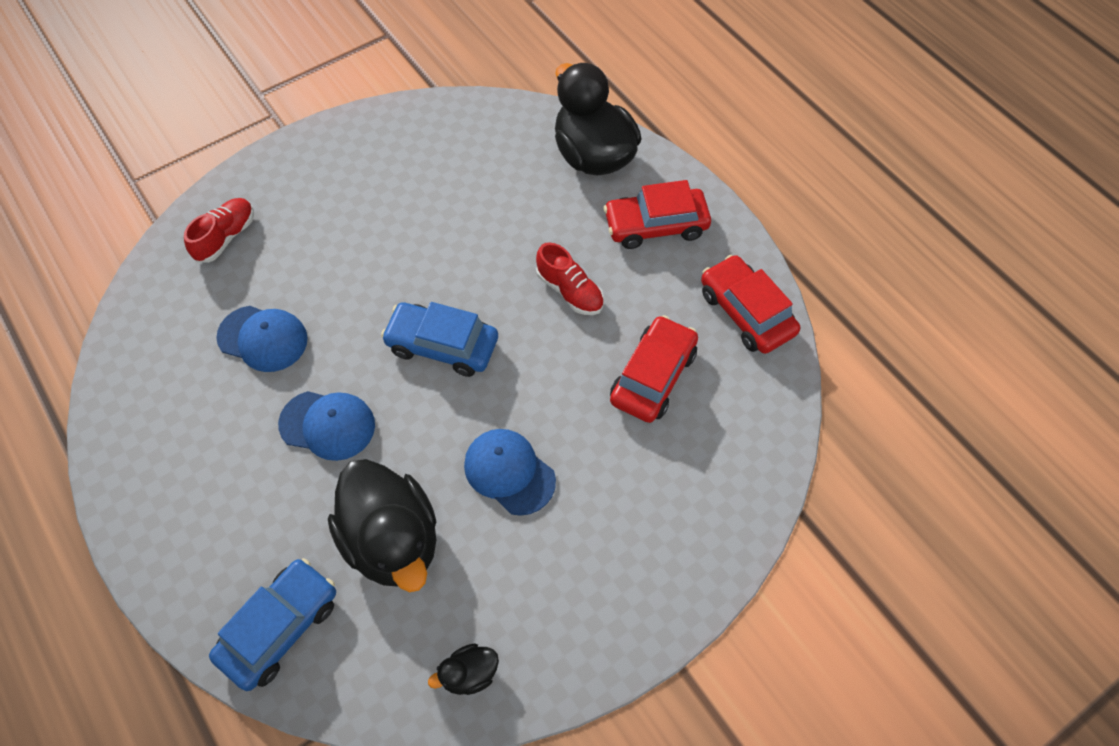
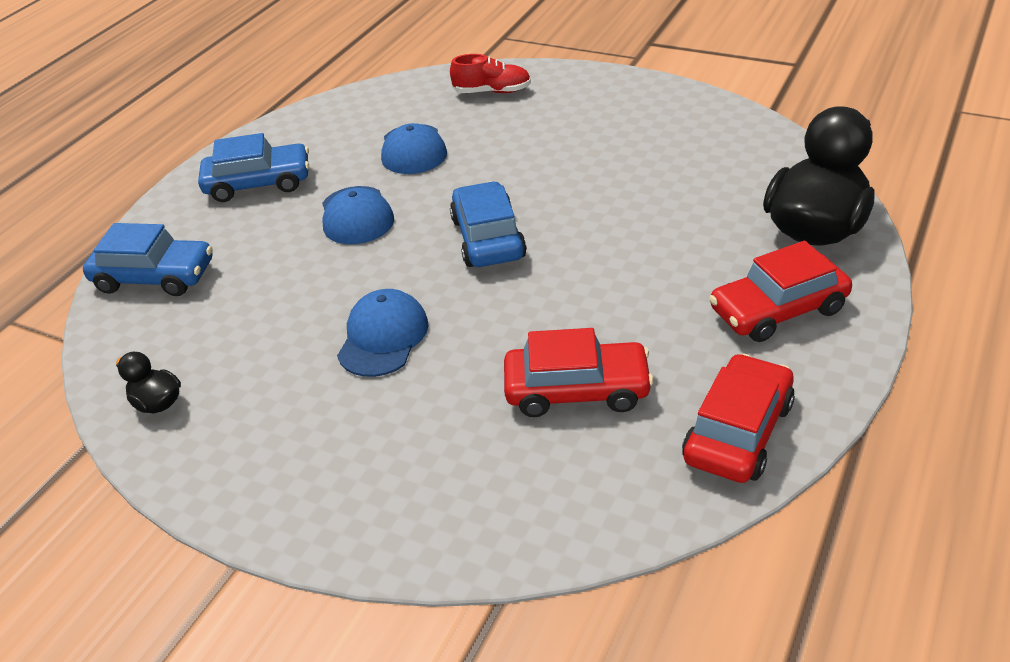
camera: 65 degrees right, 20 degrees down
black duck [328,459,436,592] -> none
red shoe [536,242,604,315] -> none
red car [604,180,711,249] -> red car turned 75 degrees counterclockwise [709,241,852,342]
none -> blue car [198,133,309,202]

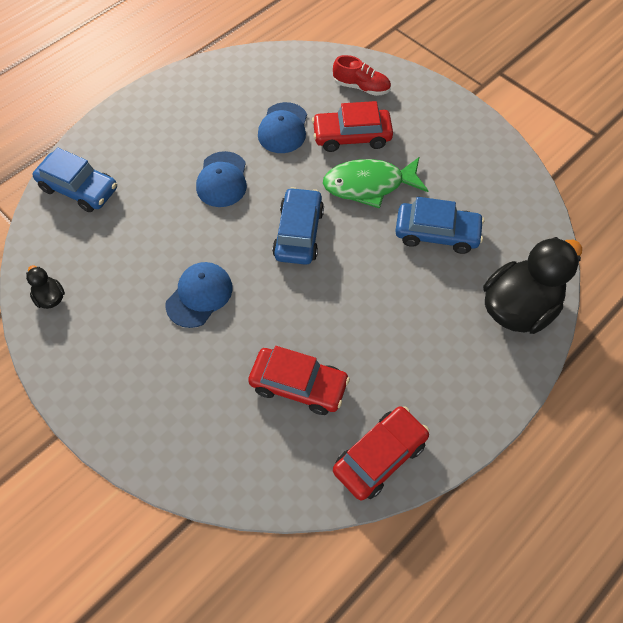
camera: 15 degrees right, 20 degrees up
blue car [198,133,309,202] -> blue car moved to [395,197,484,254]
red car [709,241,852,342] -> red car moved to [312,101,393,152]
none -> green fish [323,157,429,209]

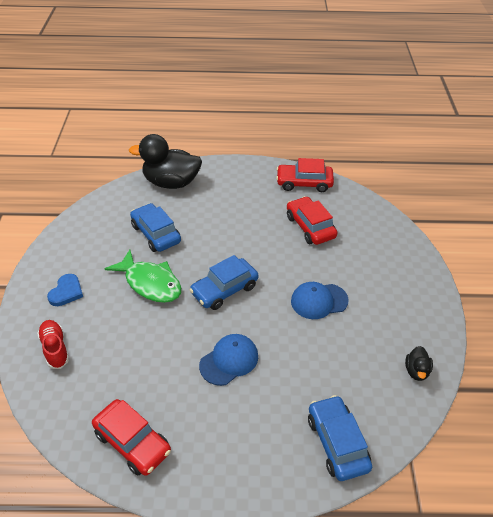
camera: 135 degrees left, 15 degrees down
blue cap [258,102,307,153] -> none
red car [312,101,393,152] -> red car moved to [92,399,171,476]
none -> blue heart [47,274,83,306]

